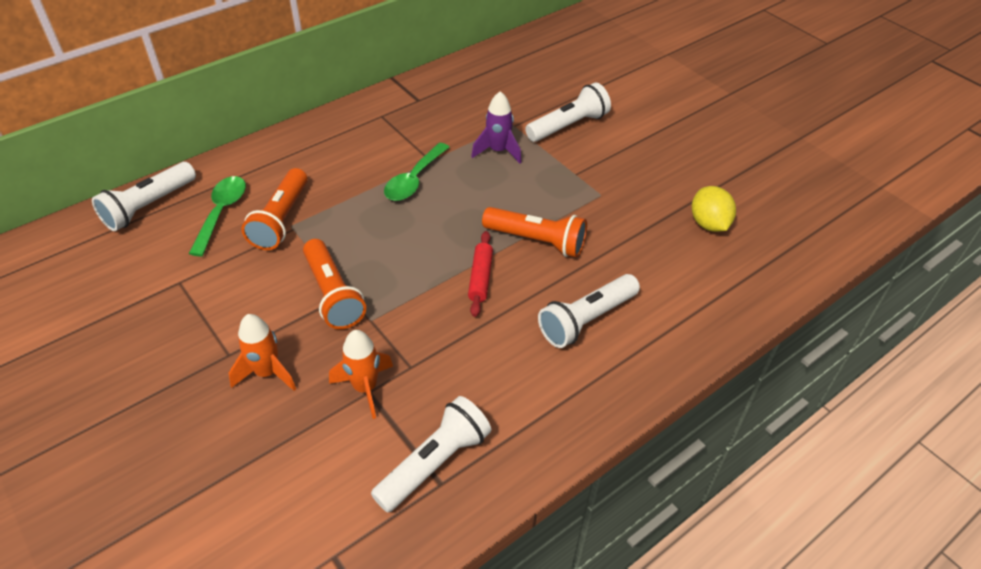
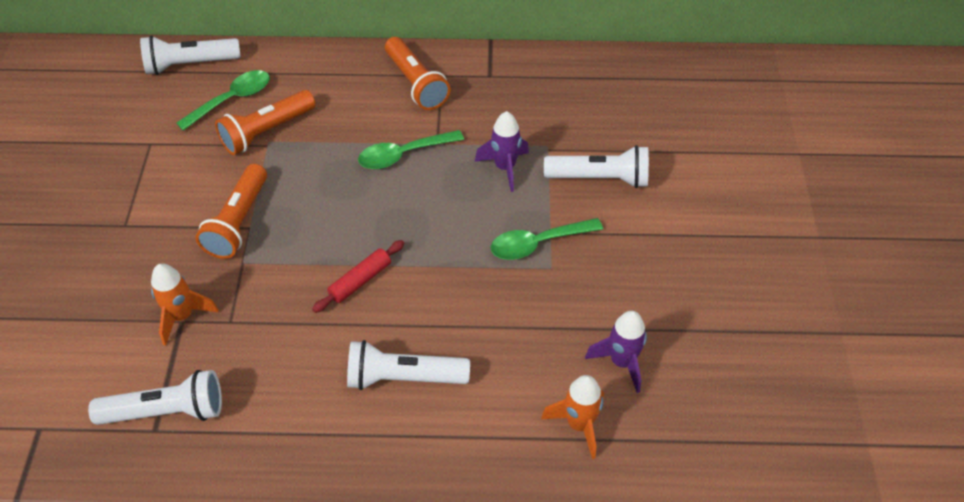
camera: 40 degrees right, 5 degrees up
orange rocket [229,314,296,391] -> orange rocket moved to [541,375,604,459]
orange flashlight [482,207,587,257] -> orange flashlight moved to [385,37,450,110]
yellow lemon [692,186,736,232] -> purple rocket [585,311,647,393]
none -> green spoon [491,218,603,260]

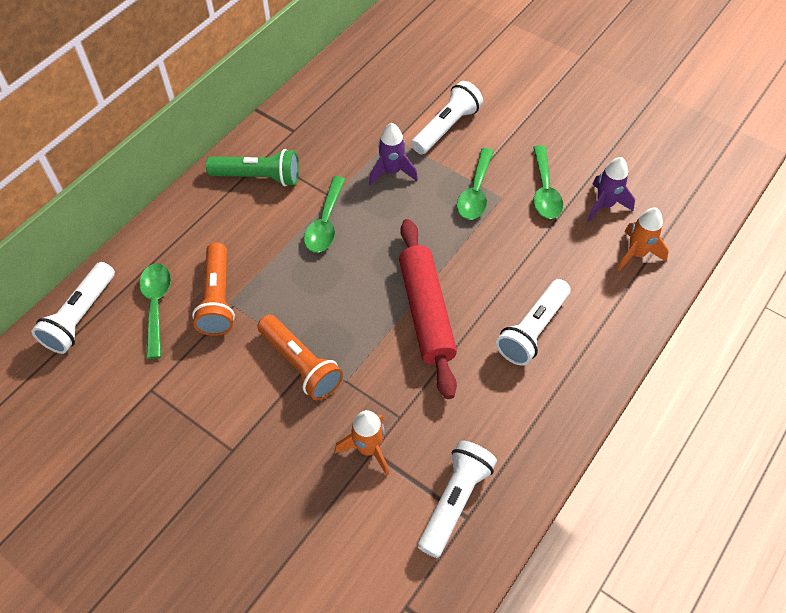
camera: 55 degrees left, 5 degrees up
red rolling pin [312,240,405,313] -> red rolling pin [399,219,457,399], size x1.98
orange flashlight [385,37,450,110] -> green flashlight [206,149,299,186]
none -> green spoon [533,145,563,219]

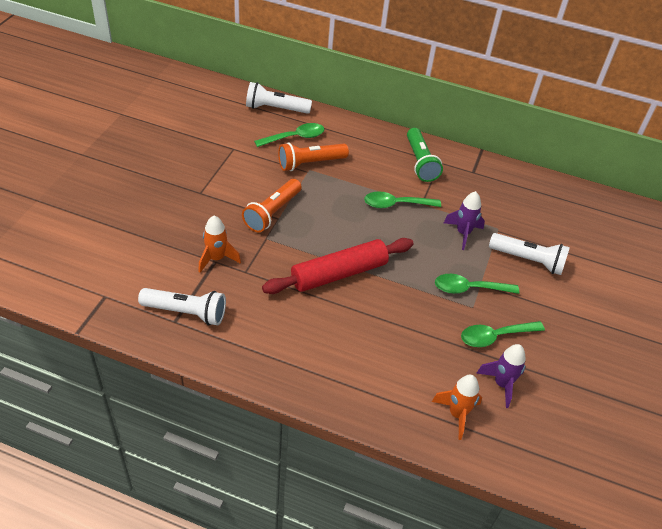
camera: 70 degrees right, 10 degrees down
white flashlight [496,279,571,365] -> none

